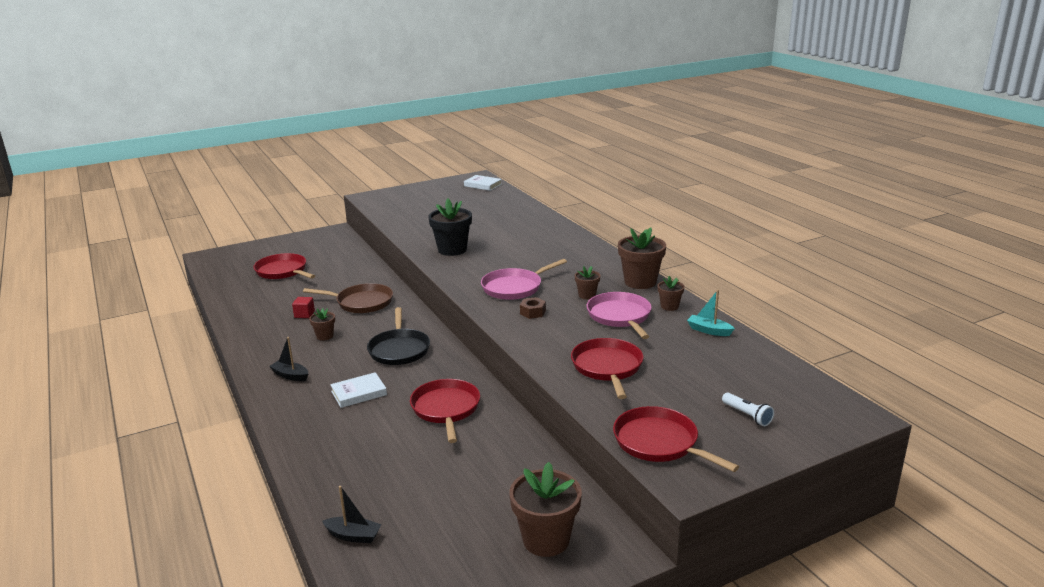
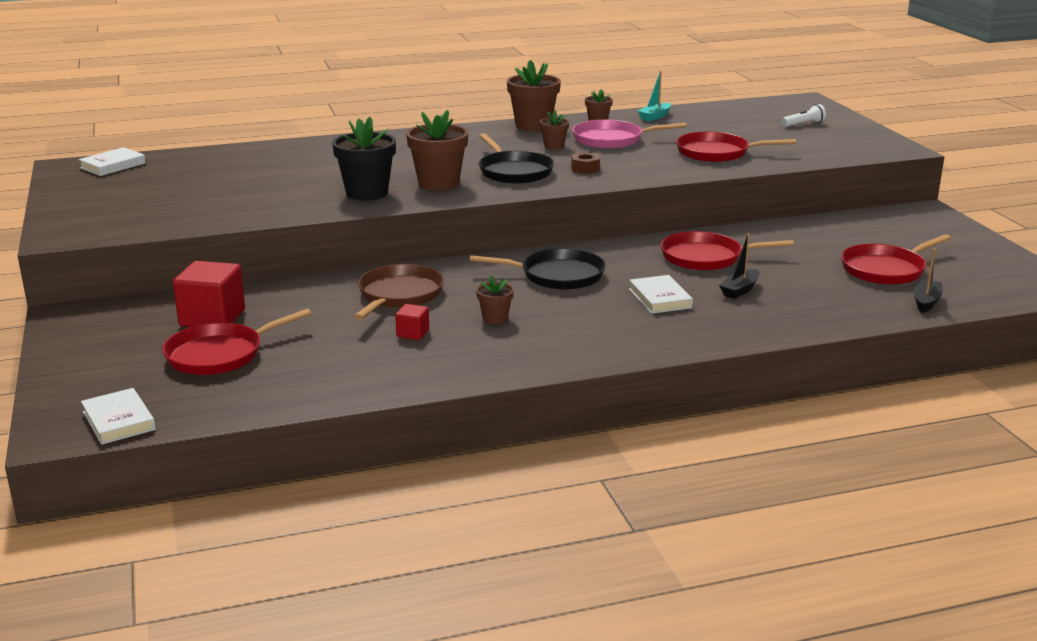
camera: 80 degrees left, 0 degrees up
black boat [269,337,308,381] -> black boat moved to [719,233,759,299]
pink pan [481,259,567,300] -> black pan [479,133,554,184]
brown flower pot [509,462,582,557] -> brown flower pot moved to [406,110,468,191]
red pan [613,406,739,472] -> red pan moved to [841,234,951,285]
none -> white book [81,388,156,445]
none -> red cube [173,261,245,327]

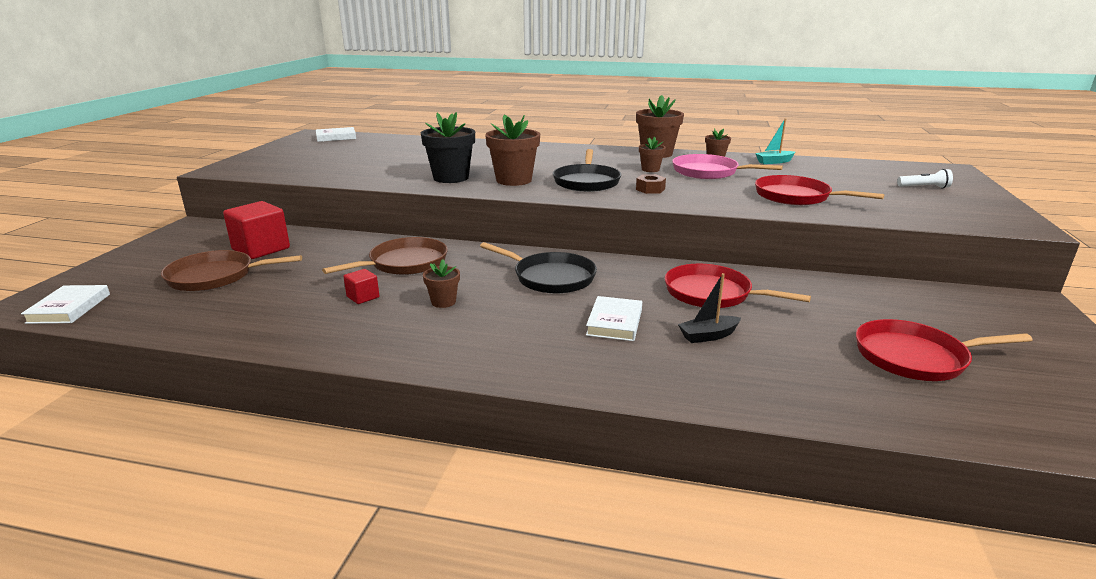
camera: 30 degrees right, 0 degrees up
red pan [162,309,312,375] -> brown pan [161,250,302,291]
black boat [913,248,943,313] -> none

